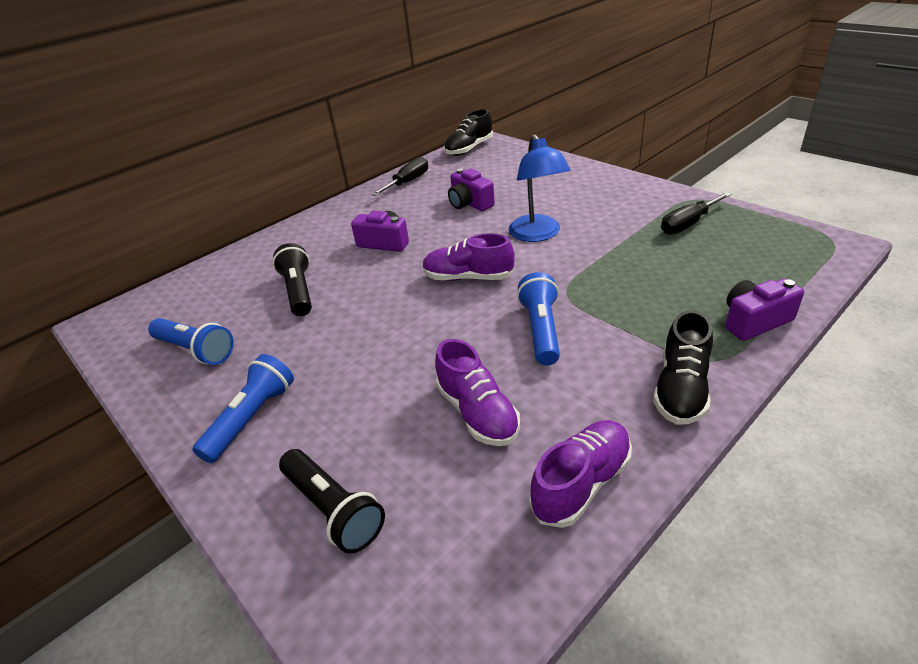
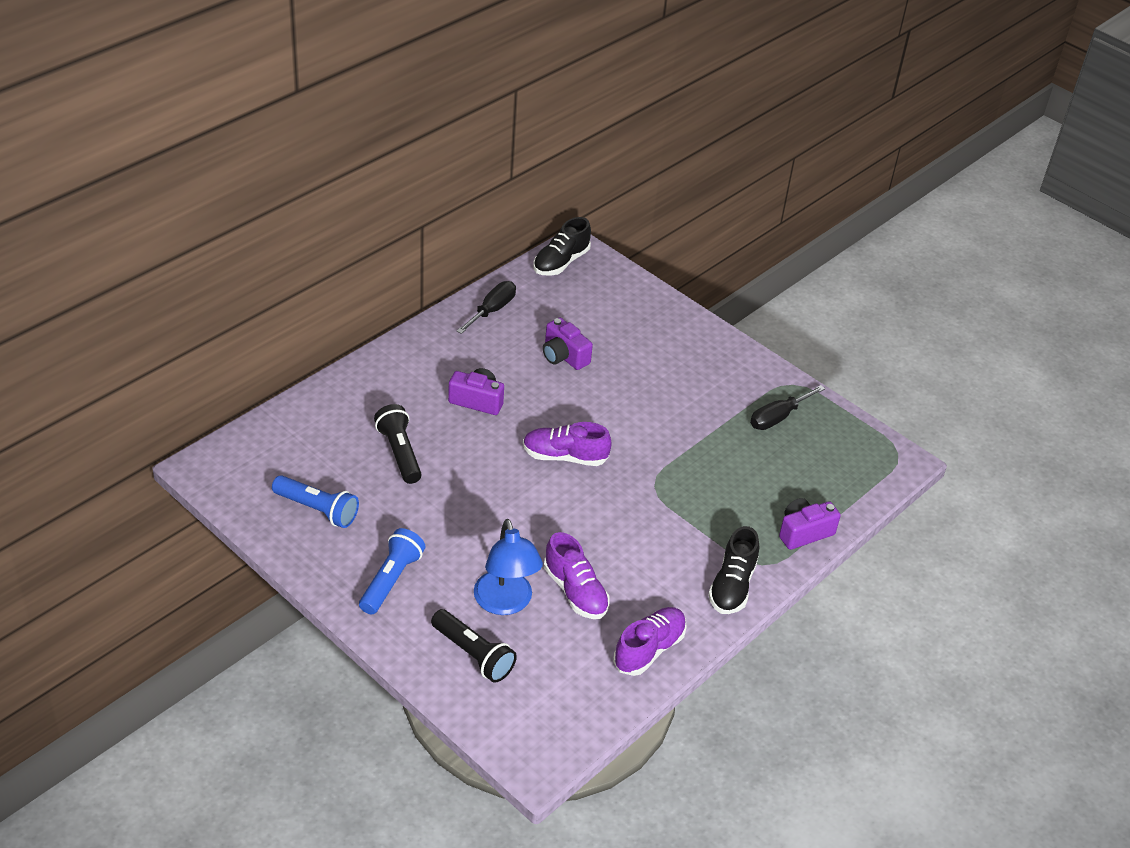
camera: 10 degrees left, 5 degrees up
blue lamp [508,134,571,242] -> blue lamp moved to [474,519,543,615]
blue flashlight [517,272,560,365] -> none

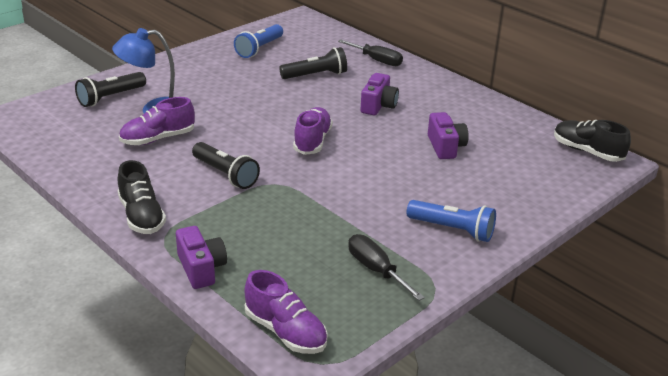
camera: 95 degrees right, 10 degrees down
blue flashlight [359,528,426,614] -> blue flashlight moved to [406,200,496,242]
black screwdriver [456,281,516,334] -> black screwdriver moved to [338,39,403,66]
purple camera [543,317,593,370] -> purple camera turned 120 degrees clockwise [428,112,469,159]
purple shoe [613,607,687,676] -> purple shoe moved to [244,270,328,354]
black shoe [708,526,759,614] -> black shoe turned 135 degrees counterclockwise [118,160,166,234]
none -> black flashlight [192,142,260,189]

